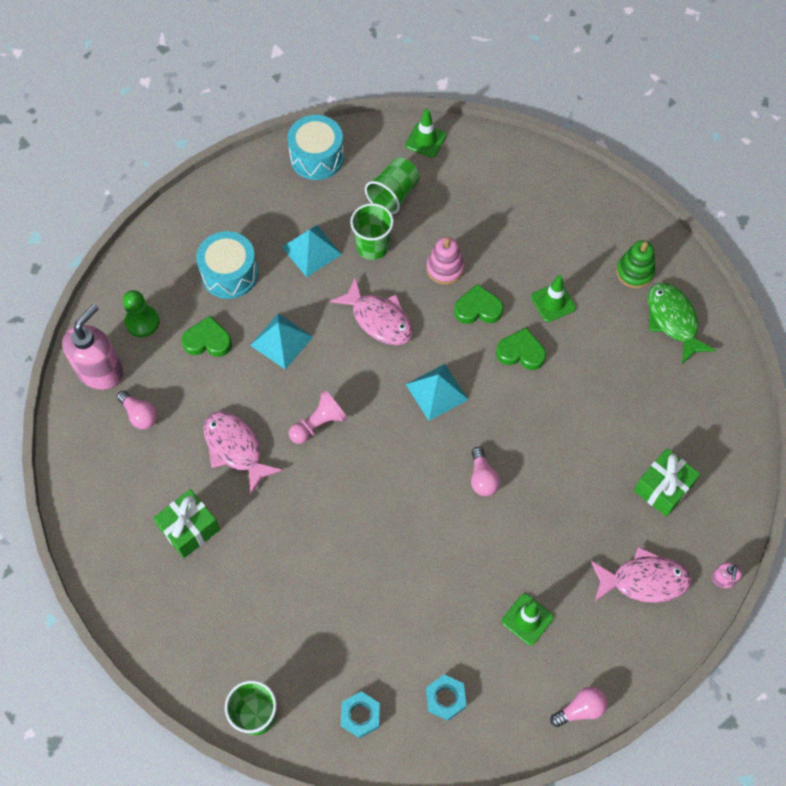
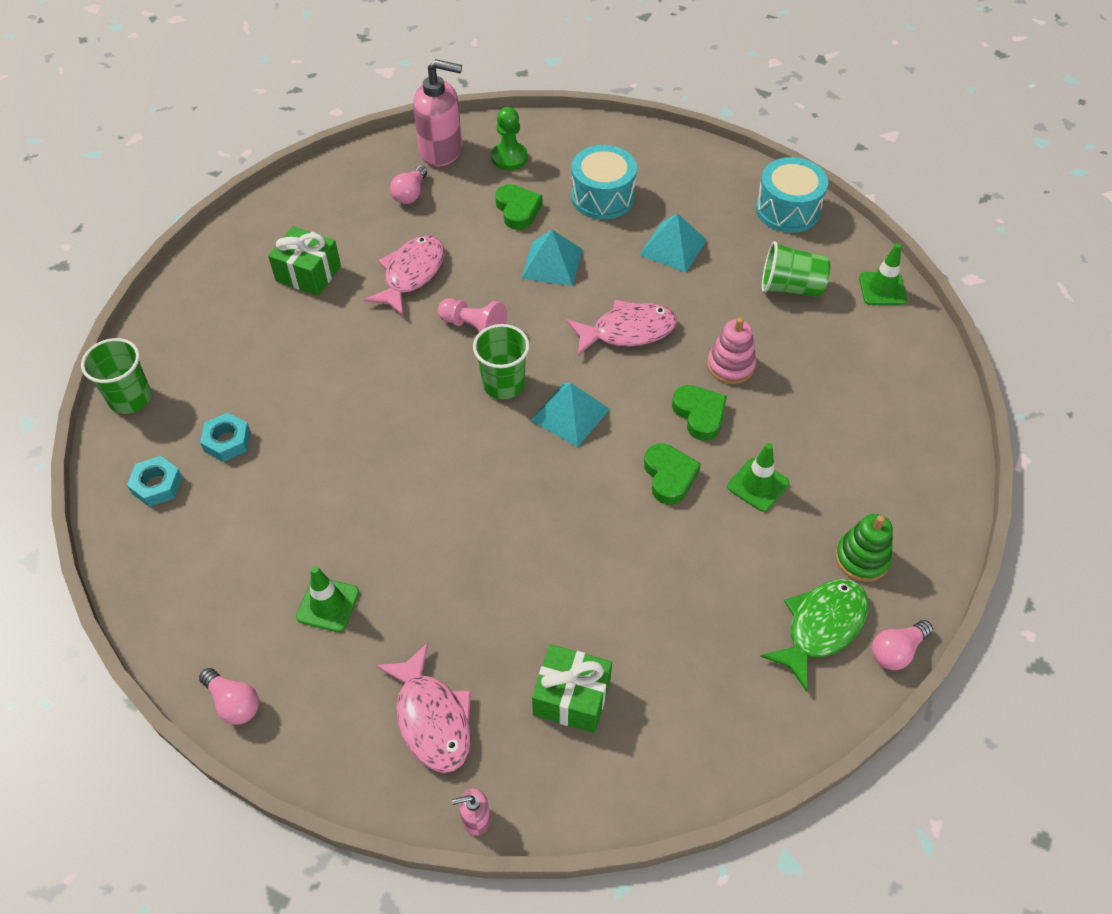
camera: 65 degrees right, 10 degrees down
pink fish [330,277,413,345] -> pink fish turned 120 degrees counterclockwise [566,300,677,356]
green cup [350,203,394,260] -> green cup moved to [473,324,530,399]
turquoise nut [426,674,466,721] -> turquoise nut moved to [200,413,251,462]
pink light bulb [471,447,500,496] -> pink light bulb moved to [872,620,933,670]

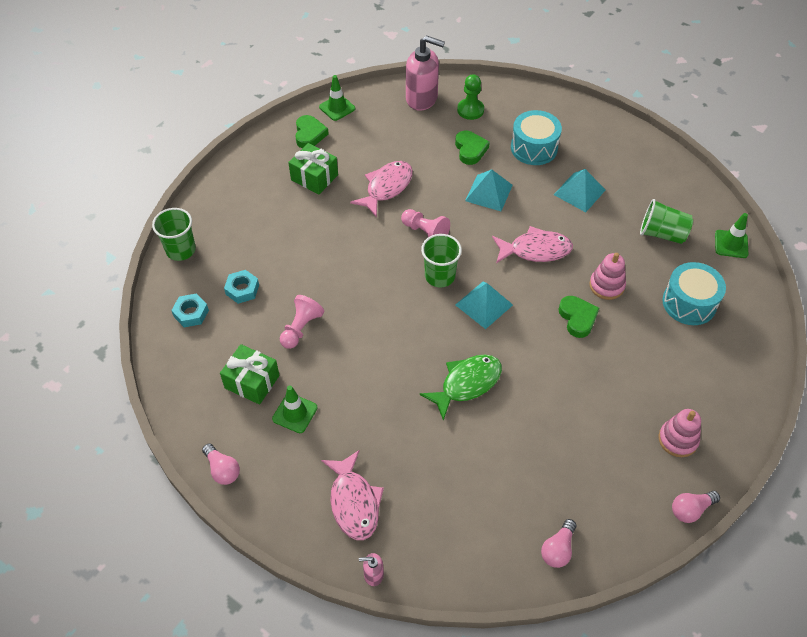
camera: 10 degrees right, 0 degrees up
pink light bulb [390,165,427,204] -> pink light bulb moved to [541,519,576,568]
green gift [532,644,612,733] -> green gift moved to [220,344,280,405]
green heart [644,443,701,505] -> green heart moved to [295,115,329,148]
green traffic cone [727,443,789,512] -> green traffic cone moved to [319,75,355,121]
turquoise drum [756,157,828,233] -> turquoise drum moved to [662,262,726,325]
green fish [760,579,868,692] -> green fish moved to [420,355,502,421]
green stacking toy [835,514,893,582] -> pink stacking toy [659,409,701,457]
none -> pink pawn [280,295,324,349]

